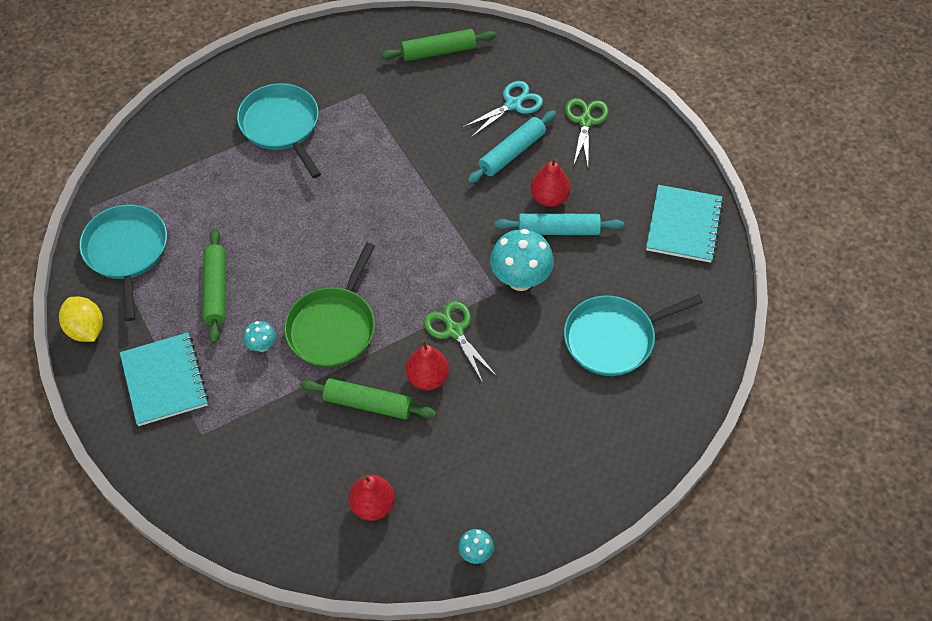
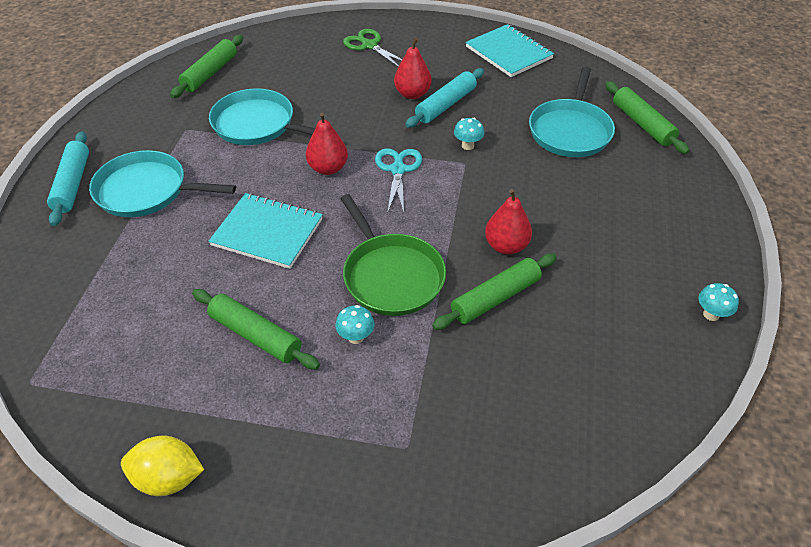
camera: 50 degrees left, 10 degrees down
turquoise pan [79,204,167,321] -> turquoise pan moved to [209,88,315,145]
turquoise notebook [120,333,209,426] -> turquoise notebook moved to [209,193,323,269]
red pear [348,475,395,521] -> red pear moved to [306,113,348,175]
green scissors [424,301,497,383] -> none
turquoise scissors [462,81,543,137] -> turquoise scissors moved to [375,148,422,214]
turquoise rolling pin [467,110,556,184] -> turquoise rolling pin moved to [47,131,89,226]
turquoise mushroom [490,229,554,291] -> turquoise mushroom [454,118,484,150], size x0.50
none -> green rolling pin [605,81,689,154]

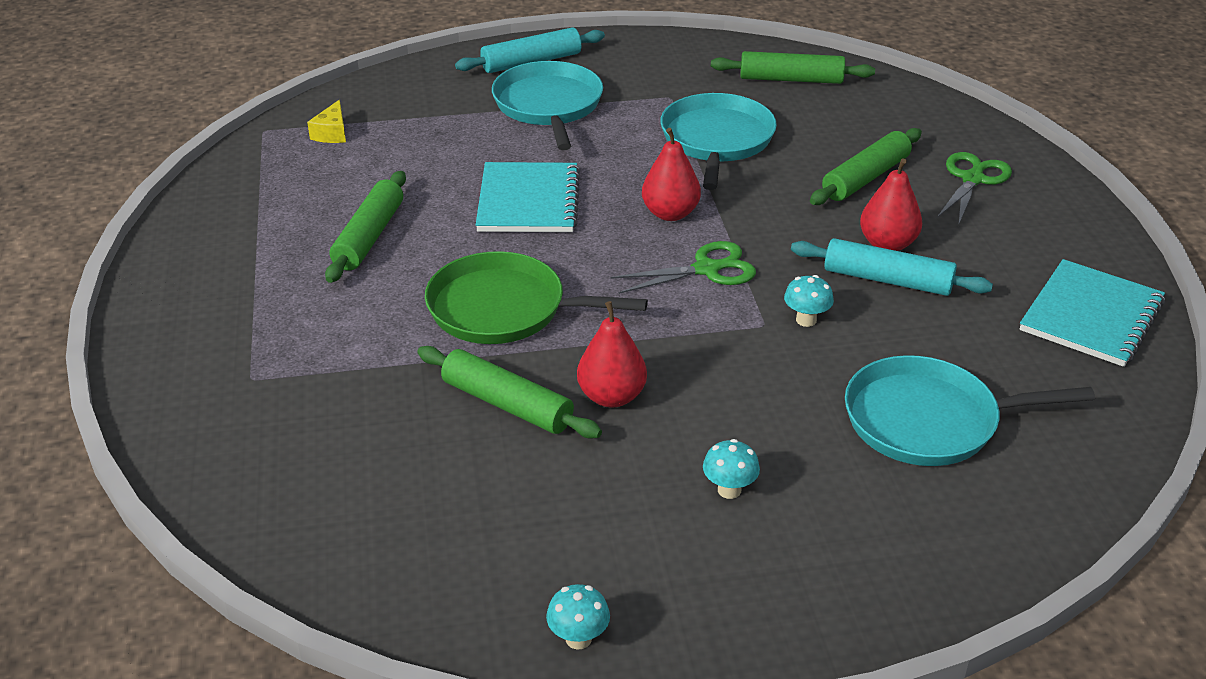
camera: 70 degrees right, 10 degrees down
yellow lemon [121,436,204,496] -> none
turquoise mushroom [335,305,375,344] -> turquoise mushroom moved to [703,439,760,499]
green pan [340,194,446,316] -> green pan turned 60 degrees clockwise [425,251,648,344]
turquoise scissors [375,148,422,214] -> green scissors [611,241,756,294]
green rolling pin [605,81,689,154] -> green rolling pin moved to [810,128,922,205]
none -> yellow cheese [307,100,346,143]

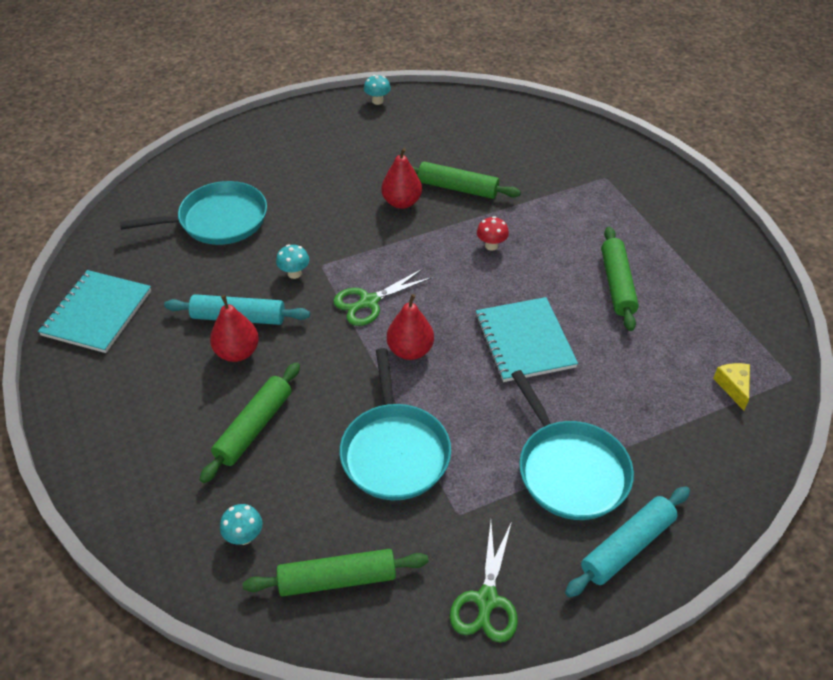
camera: 165 degrees right, 10 degrees up
green pan [425,251,648,344] -> red mushroom [477,216,509,251]
turquoise mushroom [703,439,760,499] -> turquoise mushroom moved to [220,504,262,545]
green scissors [936,152,1012,226] -> green scissors moved to [450,521,518,642]

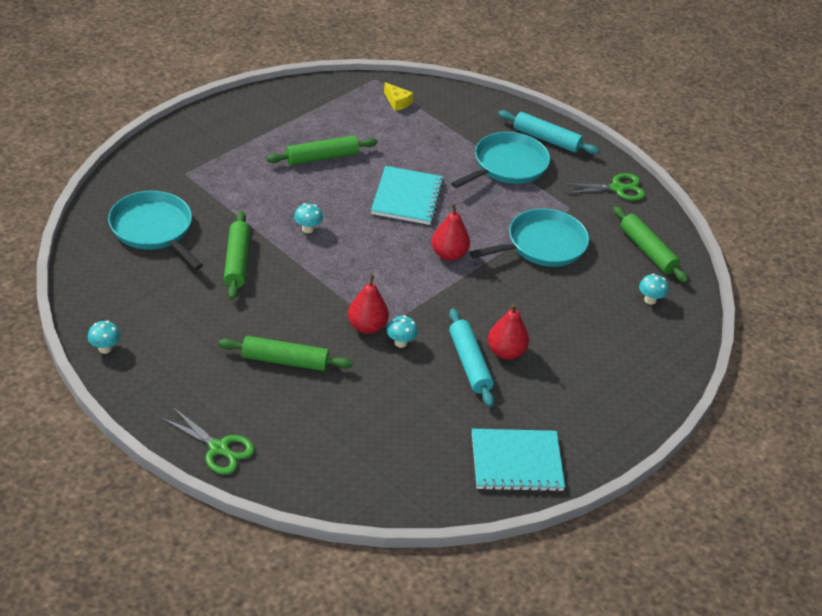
camera: 115 degrees left, 5 degrees down
turquoise pan [120,181,267,245] -> turquoise pan moved to [108,191,203,269]
green rolling pin [199,362,300,483] -> green rolling pin moved to [219,336,353,371]
green scissors [333,269,433,326] -> green scissors moved to [161,407,255,475]
red pear [381,148,422,209] -> red pear moved to [348,275,389,334]
turquoise notebook [475,297,578,382] -> turquoise notebook turned 45 degrees counterclockwise [371,166,444,225]
red mushroom [477,216,509,251] -> turquoise mushroom [294,203,323,233]
yellow cheese [713,363,750,411] -> yellow cheese turned 105 degrees counterclockwise [384,82,413,111]

